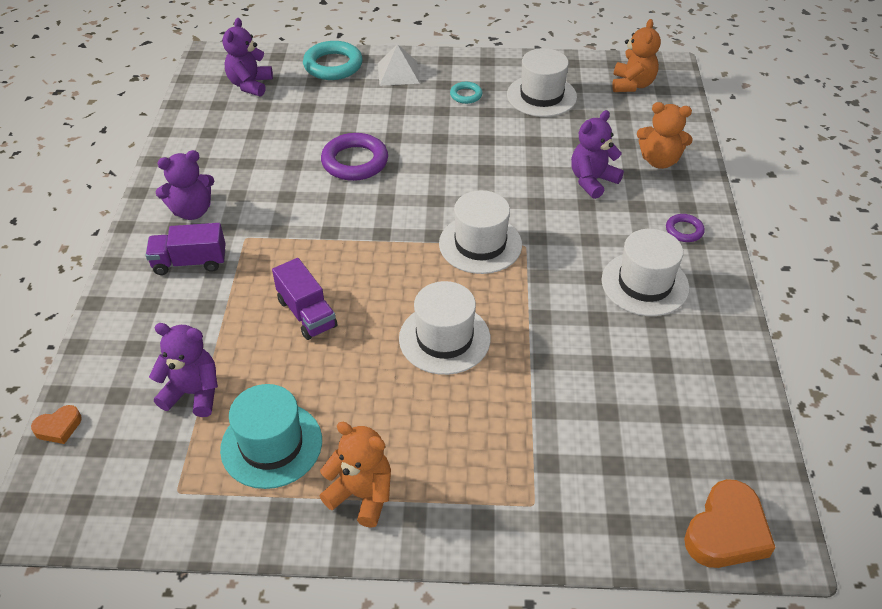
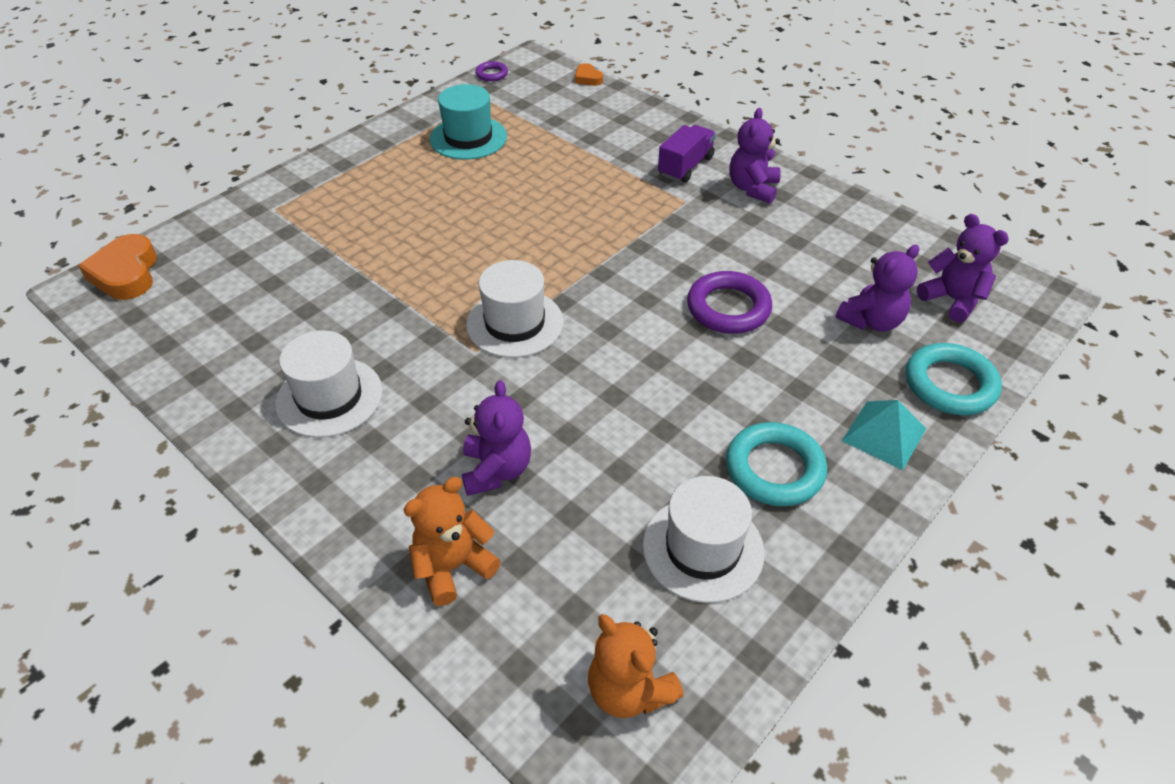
camera: 130 degrees right, 0 degrees up
orange heart [31,405,82,444] -> orange heart turned 45 degrees counterclockwise [575,63,603,86]
purple teddy bear [149,323,218,417] -> purple teddy bear moved to [836,245,919,332]
purple truck [272,258,337,340] -> none
orange teddy bear [320,422,391,528] -> none
white pyramid [378,44,420,86] -> turquoise pyramid [842,400,926,470]
white hat [399,281,490,375] -> none
turquoise ring [450,82,483,104] -> turquoise ring [726,422,827,506], size x1.90
purple ring [666,214,705,242] -> purple ring moved to [475,61,508,82]

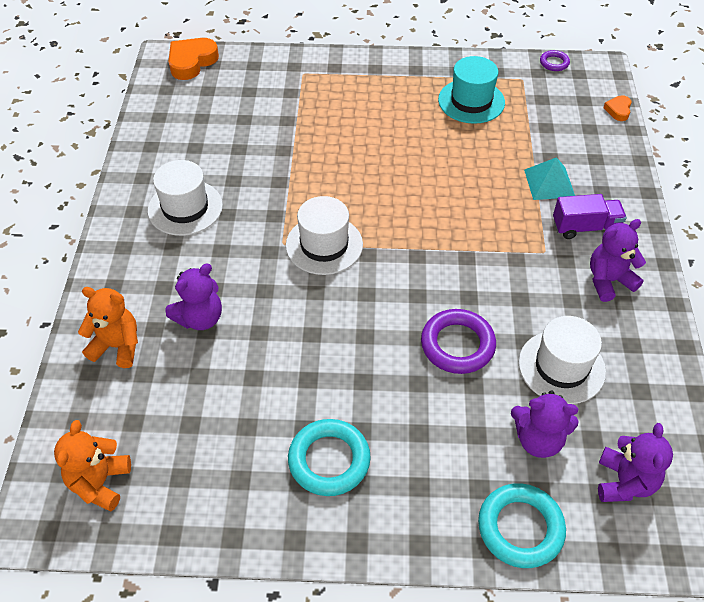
camera: 50 degrees right, 5 degrees up
white hat [643,476,765,603] -> white hat moved to [519,316,606,404]
turquoise pyramid [842,400,926,470] -> turquoise pyramid moved to [524,157,575,200]

